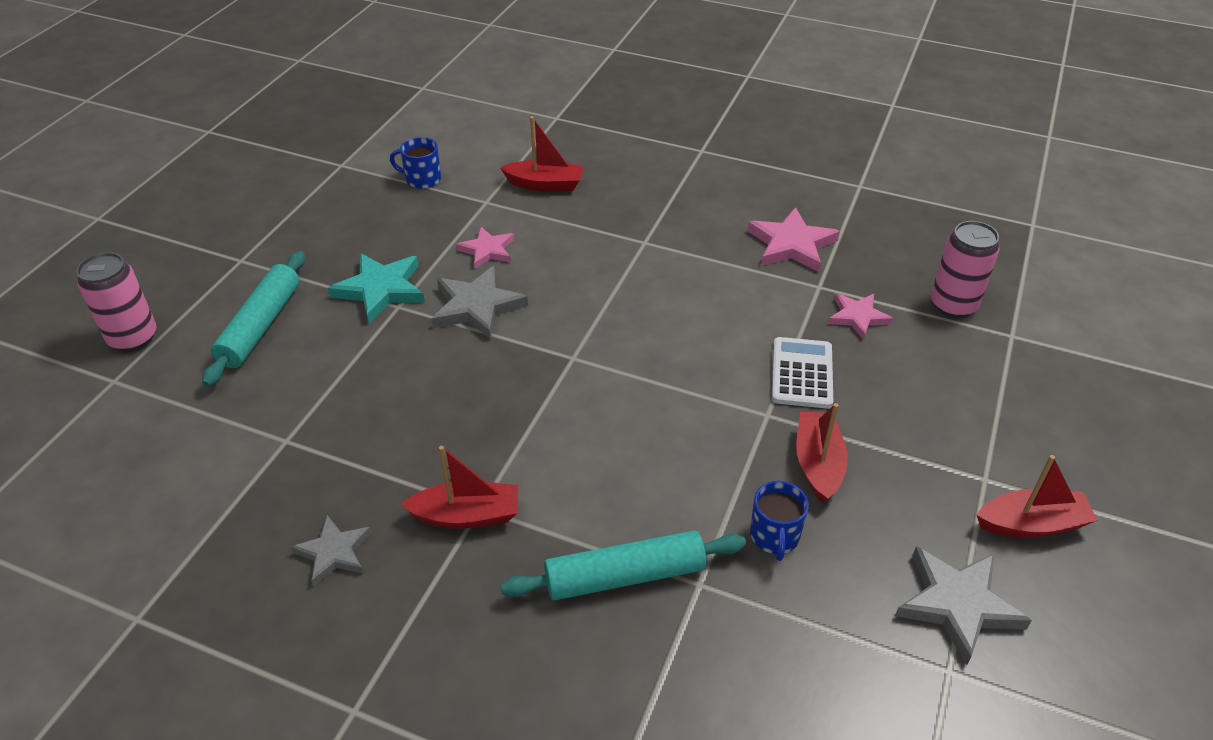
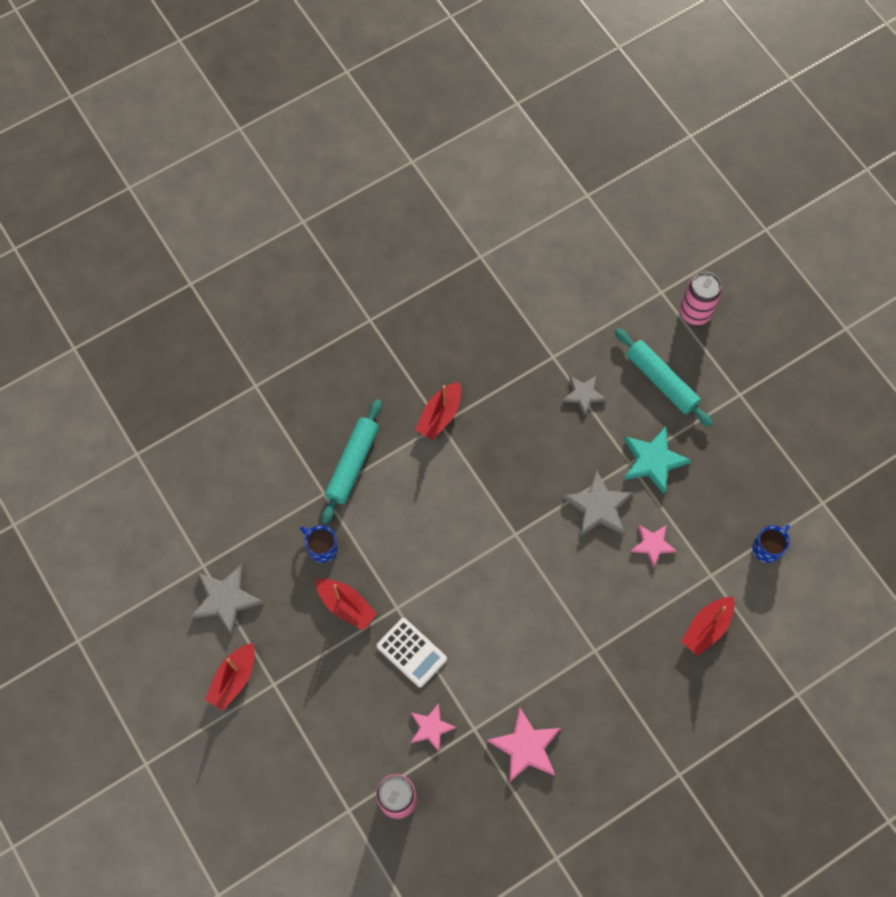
camera: 125 degrees right, 25 degrees up
grey star [291,515,371,587] -> grey star moved to [562,375,607,416]

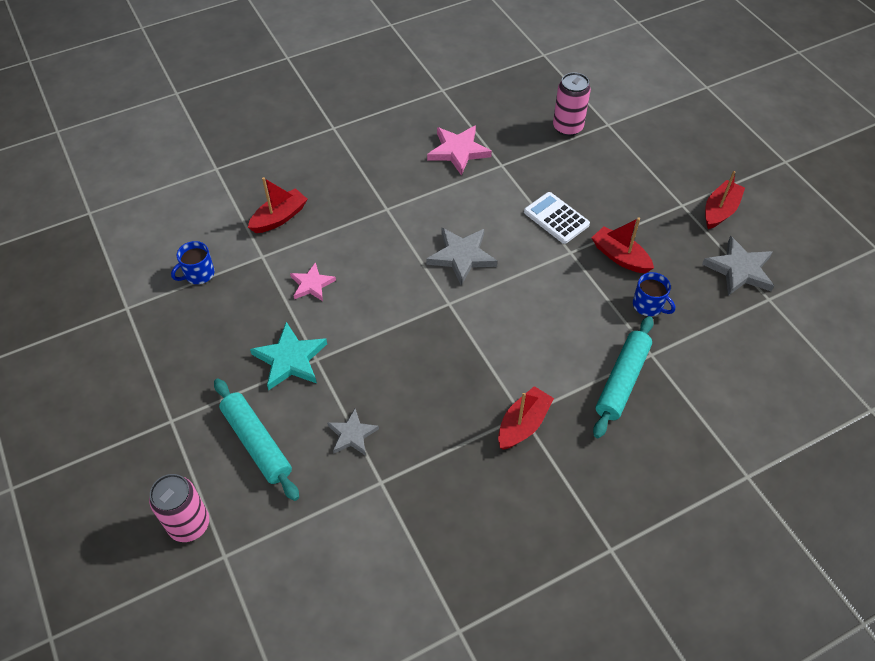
camera: 175 degrees left, 15 degrees down
pink star [411,703,456,752] -> none
grey star [563,470,634,536] -> grey star moved to [426,228,498,285]

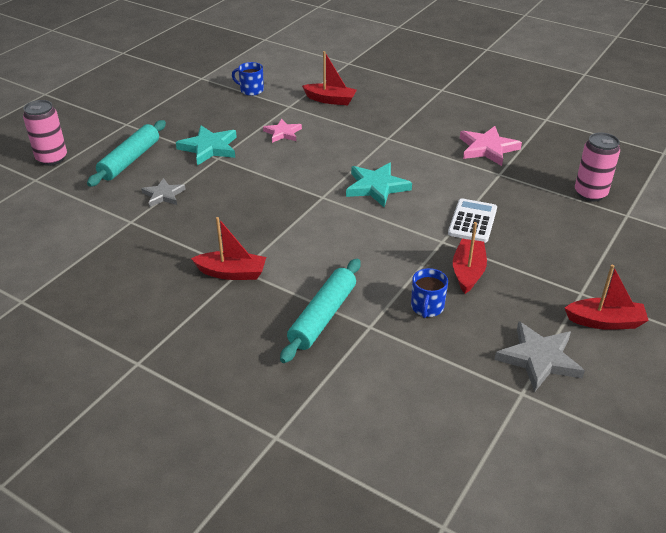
camera: 60 degrees right, 15 degrees down
grey star [426,228,498,285] -> turquoise star [346,163,412,207]
turquoise rolling pin [593,316,654,438] -> turquoise rolling pin turned 60 degrees counterclockwise [280,259,361,363]

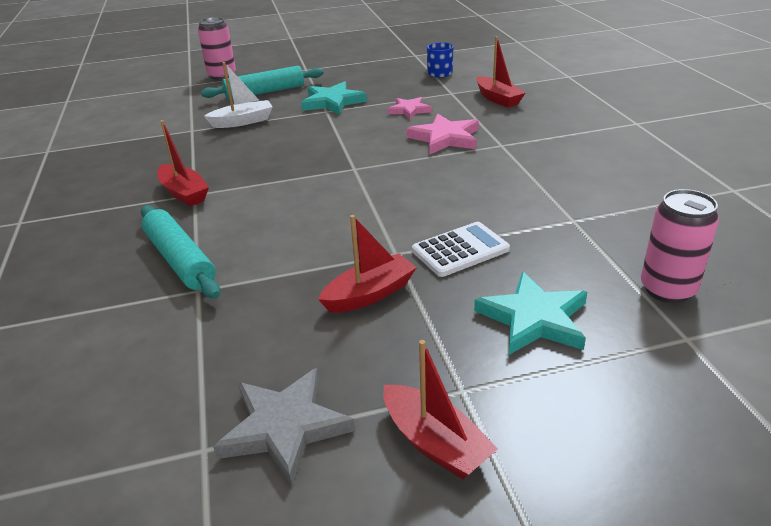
camera: 45 degrees right, 5 degrees down
grey star [141,178,186,207] -> white boat [204,62,273,128]
turquoise rolling pin [280,259,361,363] -> turquoise rolling pin turned 75 degrees clockwise [141,205,220,298]
turquoise star [346,163,412,207] -> turquoise star moved to [474,272,587,355]
blue mug [411,268,448,318] -> none
pink star [460,126,522,166] -> pink star moved to [406,113,479,154]

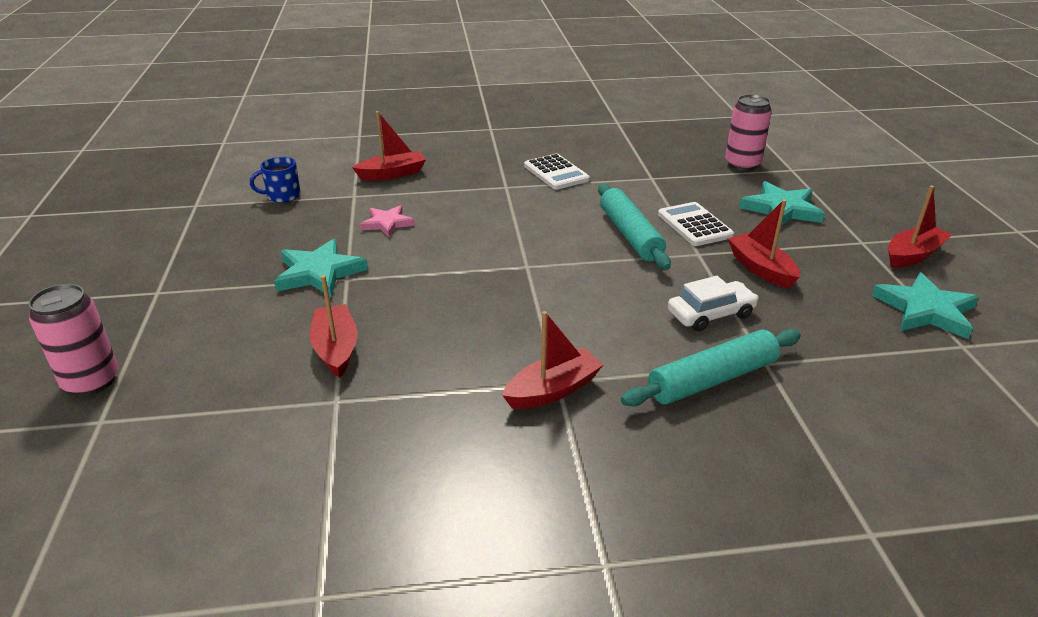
camera: 85 degrees left, 0 degrees up
turquoise rolling pin [201,66,324,100] -> turquoise rolling pin moved to [598,184,671,270]
white boat [204,62,273,128] -> red boat [310,275,358,378]
grey star [213,368,355,486] -> turquoise star [872,272,979,339]
pink star [406,113,479,154] -> none
none -> white calculator [524,154,590,190]
none -> white car [668,276,759,331]

